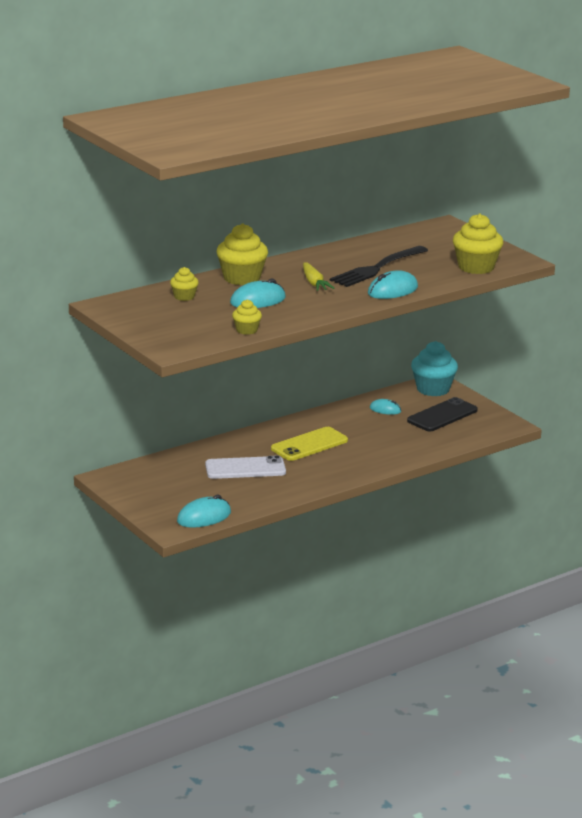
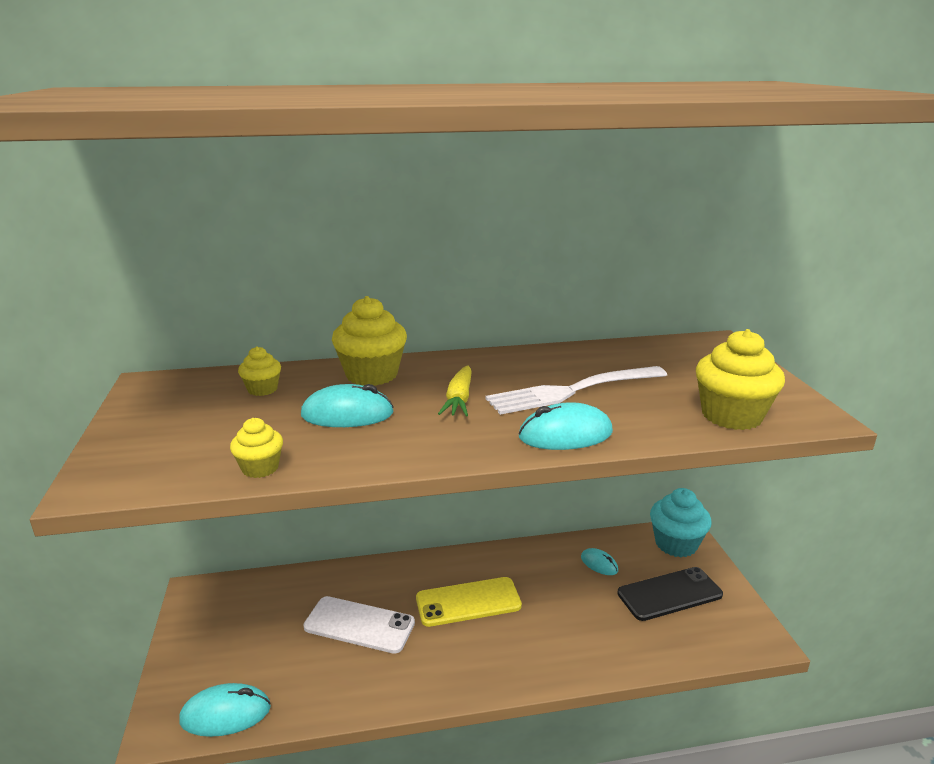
camera: 25 degrees right, 0 degrees up
black fork [330,246,428,287] -> white fork [485,366,667,415]

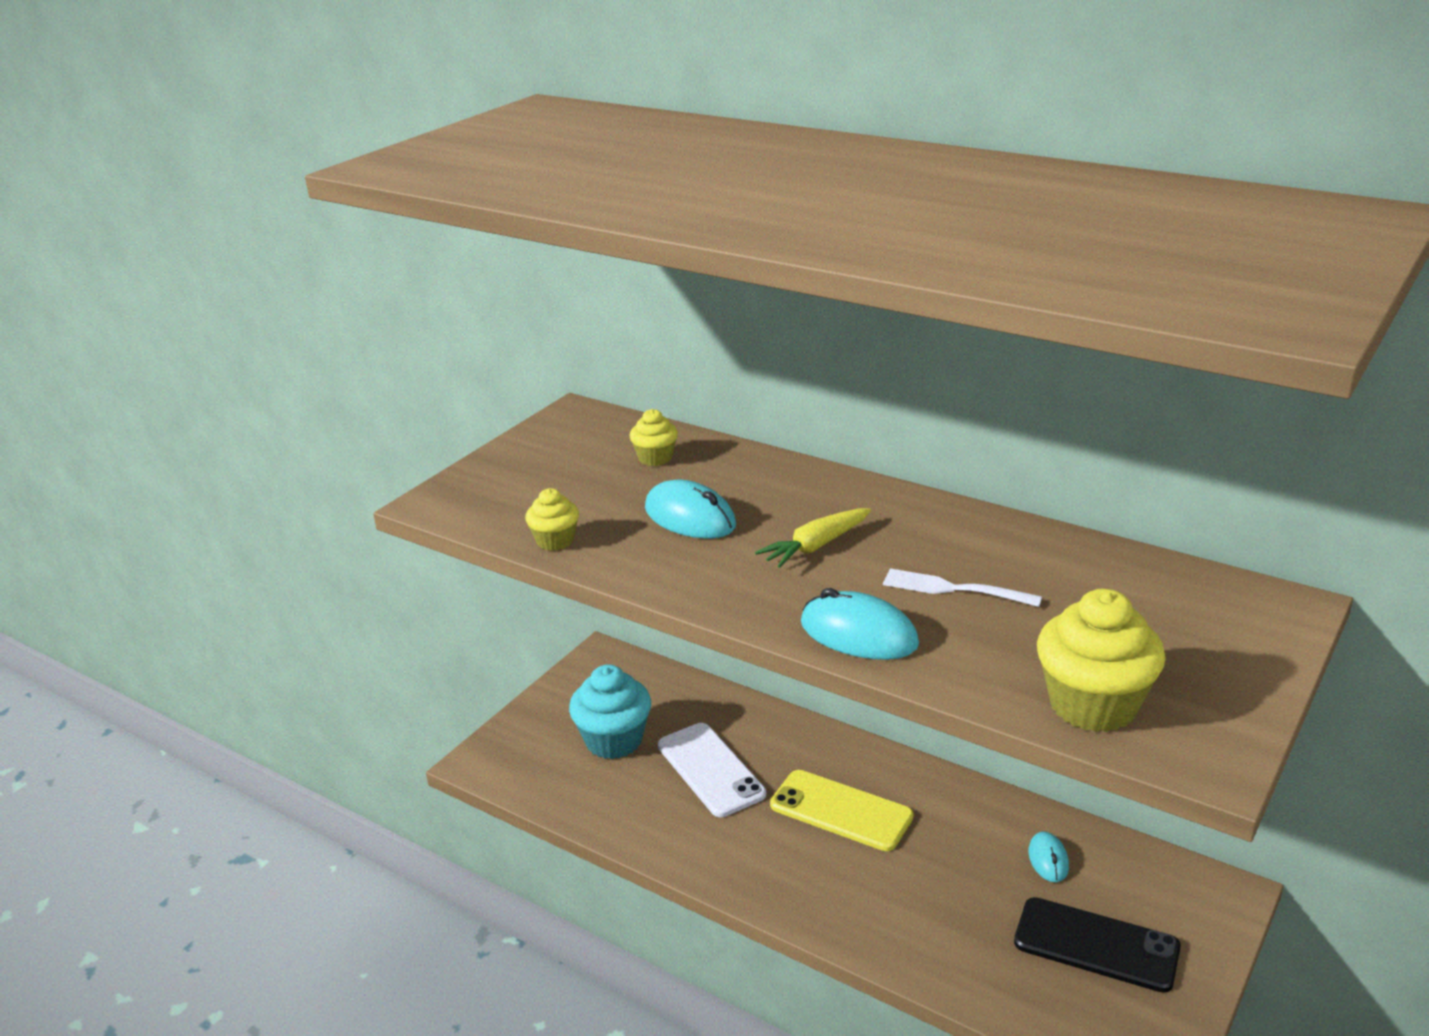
camera: 45 degrees right, 5 degrees up
turquoise mouse [179,683,271,737] -> none
yellow cupcake [332,296,407,386] -> none
white fork [485,366,667,415] -> white fork [883,568,1042,607], size x0.58
turquoise cupcake [650,488,711,557] -> turquoise cupcake moved to [569,664,651,759]

